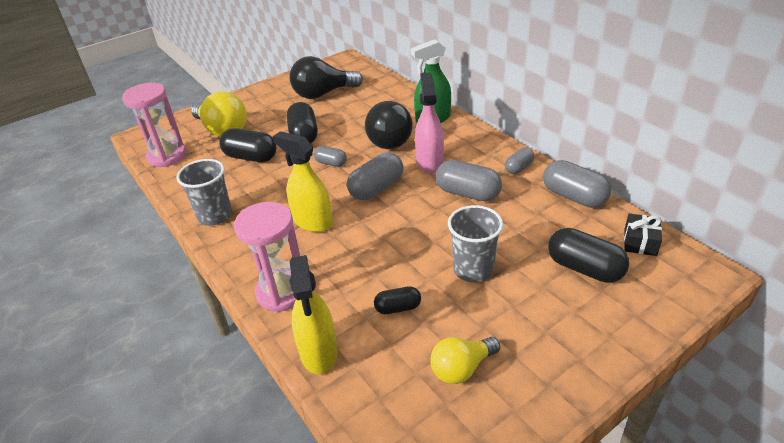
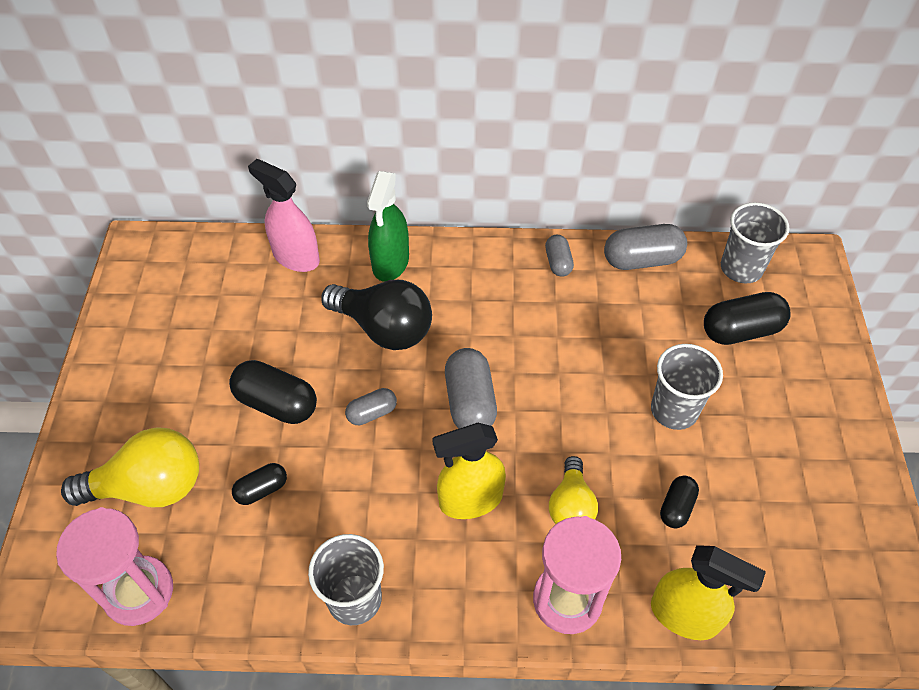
camera: 55 degrees left, 15 degrees up
black capsule [219,128,277,162] -> black capsule [232,463,287,505], size x0.58
black light bulb [290,56,363,99] -> none
pink spray bottle [415,72,444,173] -> pink spray bottle moved to [248,159,320,272]
yellow light bulb [430,337,500,384] -> yellow light bulb moved to [549,456,598,524]
grey capsule [436,160,502,201] -> none
black gift [624,214,662,256] -> grey cup [721,202,789,283]

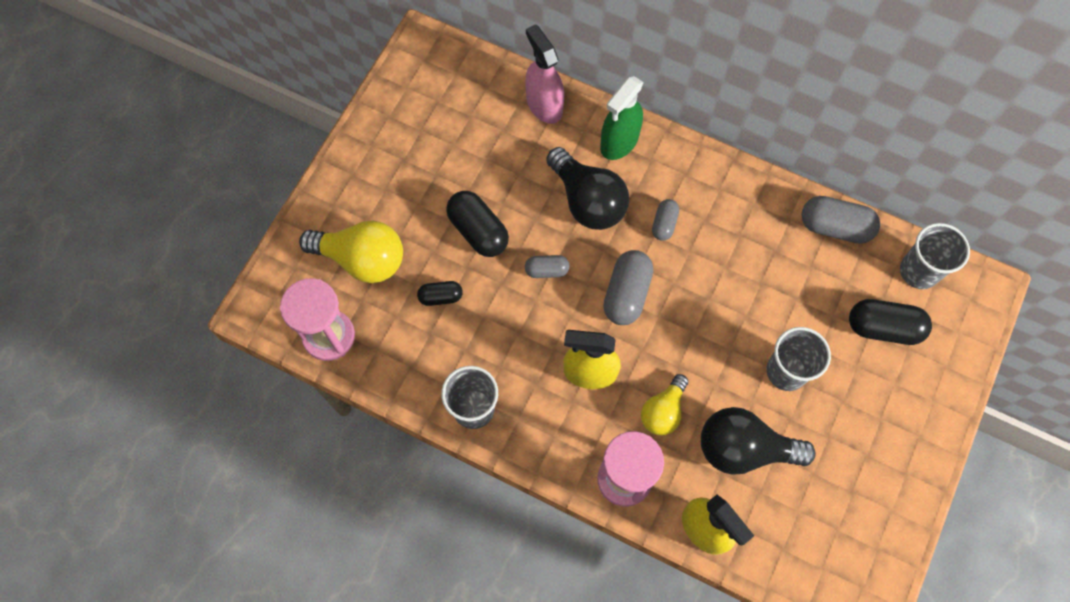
camera: 25 degrees right, 15 degrees up
grey capsule [545,235,574,277] -> grey capsule moved to [652,199,679,241]
black capsule [660,476,699,529] -> black light bulb [701,407,816,475]

